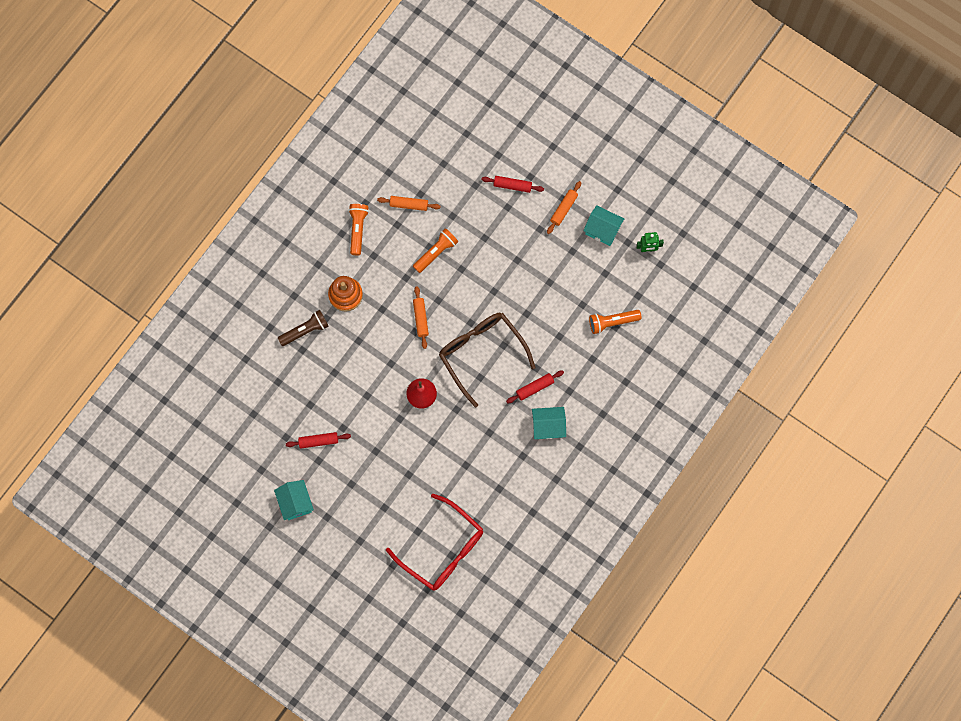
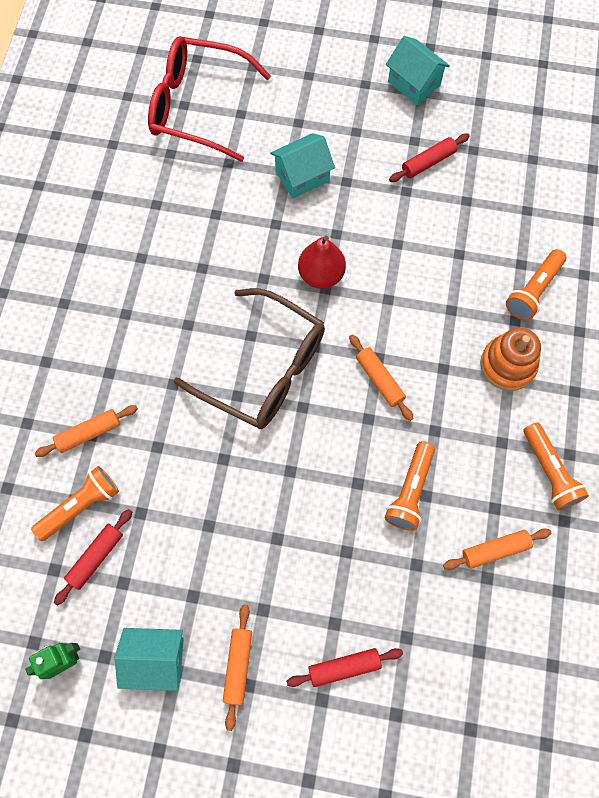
camera: 155 degrees right, 5 degrees down
brown flashlight [278,310,329,346] -> orange flashlight [506,249,566,320]
red rolling pin [506,370,564,403] -> red rolling pin moved to [54,509,132,606]
turquoise house [532,407,566,439] -> turquoise house moved to [270,133,335,199]
none -> orange rolling pin [35,405,138,457]

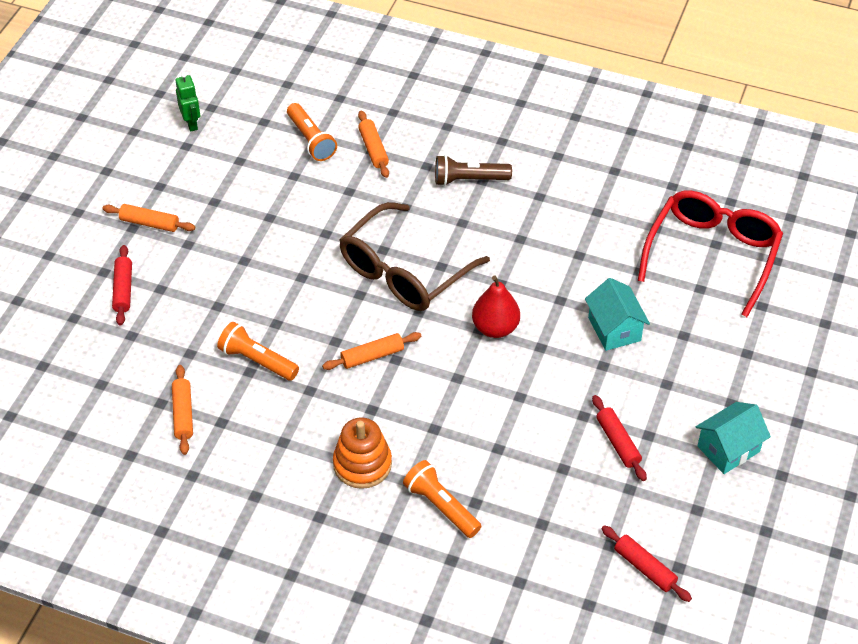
camera: 100 degrees right, 20 degrees down
red rolling pin [54,509,132,606] -> red rolling pin moved to [601,525,692,602]
turquoise house [114,628,184,691] -> none
orange flashlight [524,422,589,510] -> none
none -> brown flashlight [435,155,512,186]

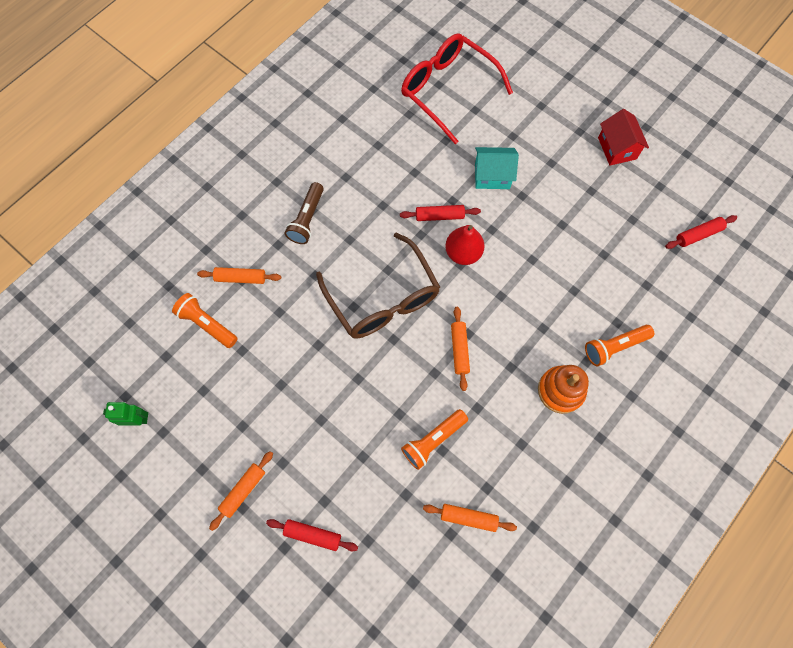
camera: 70 degrees left, 20 degrees up
orange flashlight [287,103,337,161] -> orange flashlight turned 135 degrees counterclockwise [172,293,238,348]
red rolling pin [592,395,647,481] -> red rolling pin moved to [400,205,481,221]
turquoise house [696,402,771,474] -> red house [598,109,649,165]

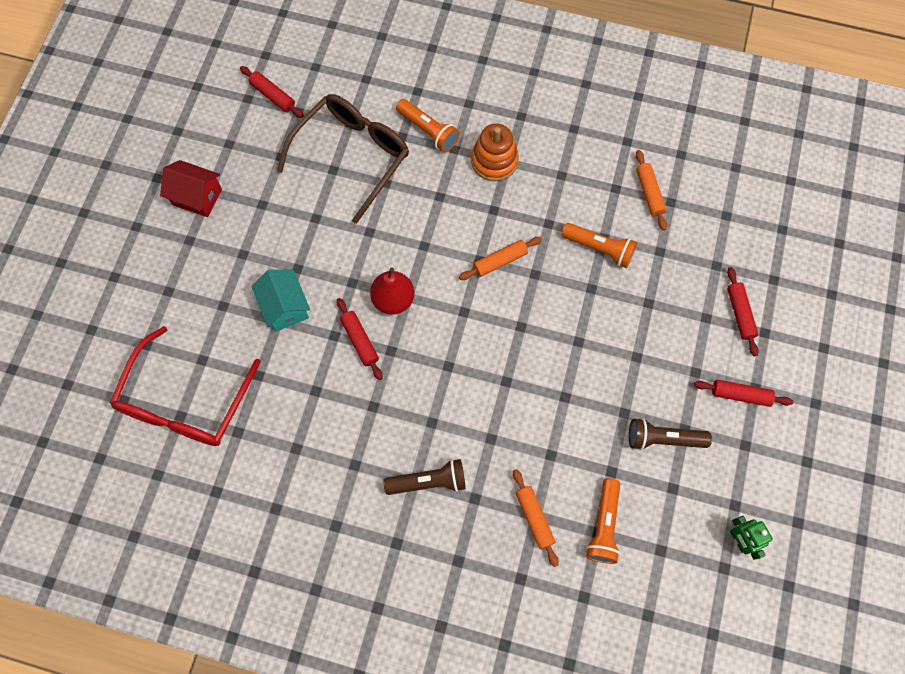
camera: 115 degrees left, 0 degrees up
orange rolling pin [209,451,273,531] -> red rolling pin [694,380,793,407]
brown glasses [316,233,440,339] -> brown glasses moved to [277,94,409,224]
red house [598,109,649,165] -> red house turned 60 degrees clockwise [160,160,222,217]
none -> brown flashlight [629,418,712,450]

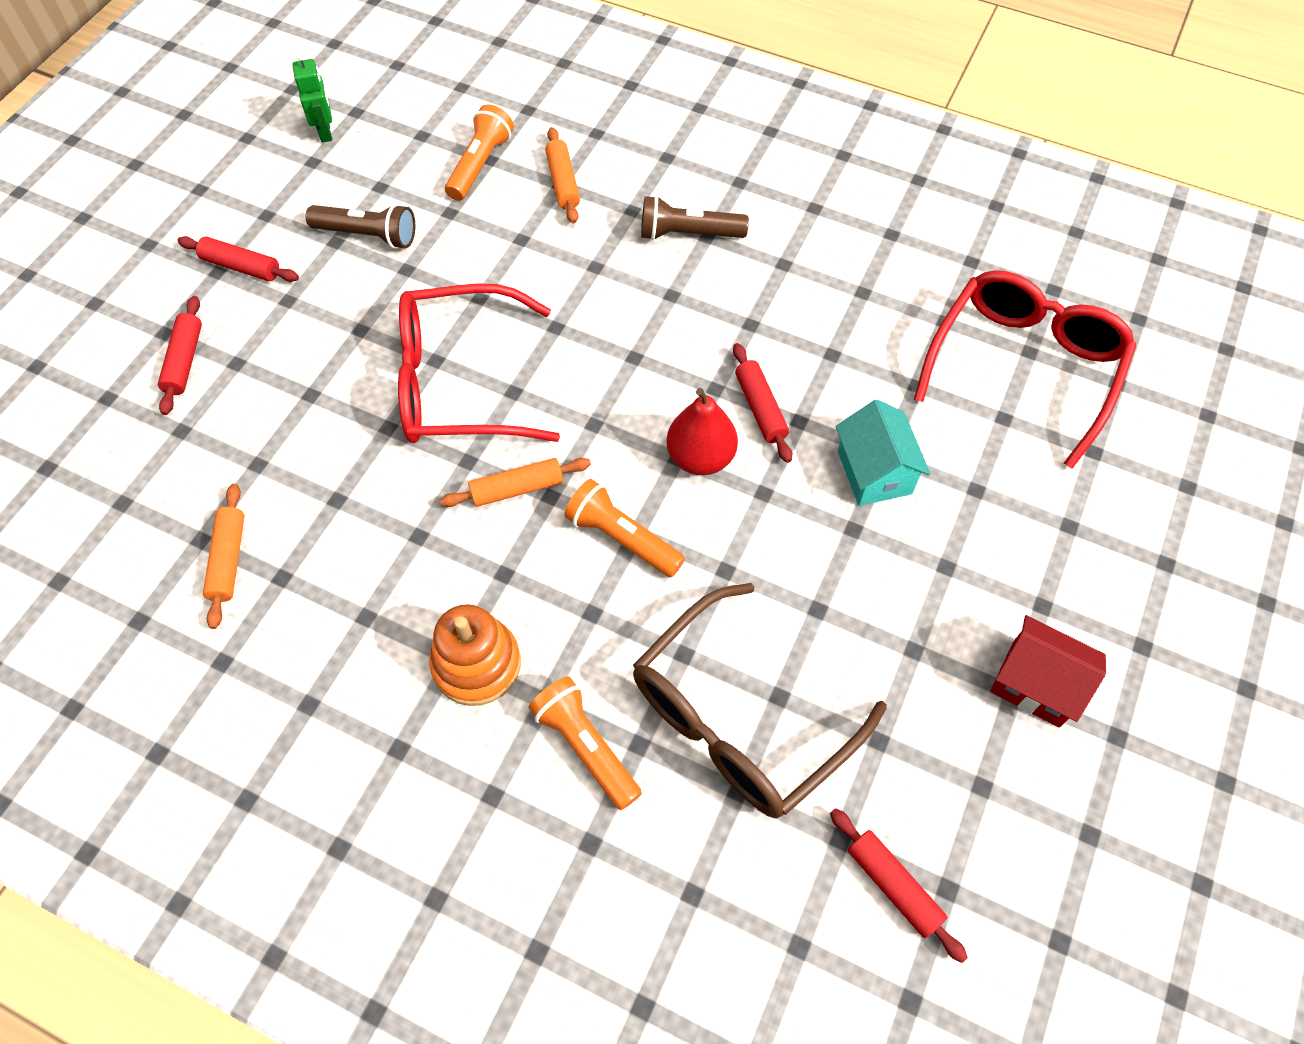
camera: 170 degrees left, 10 degrees down
orange flashlight [562,223,637,268] -> orange flashlight moved to [564,479,685,577]
none -> red glasses [398,283,560,443]

